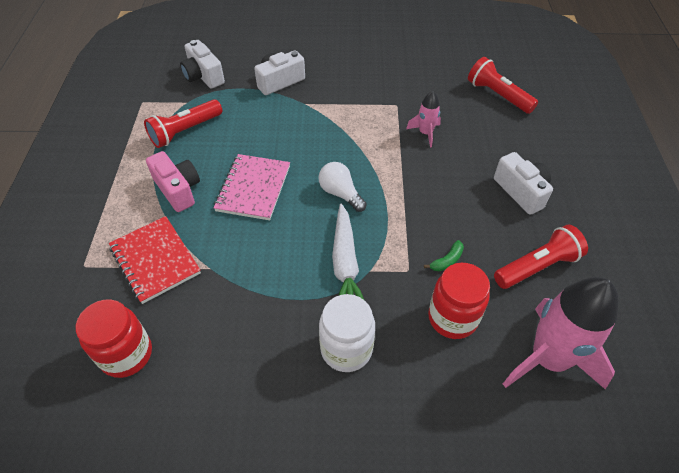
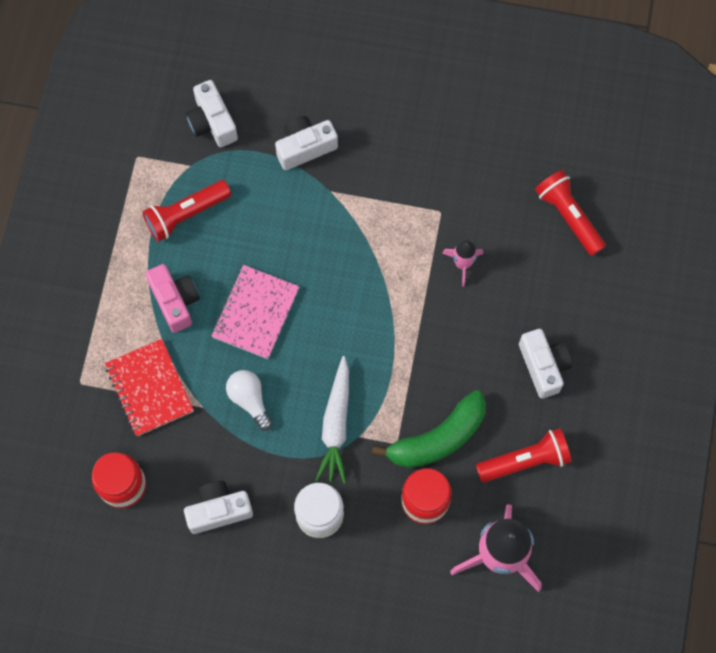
camera: 10 degrees right, 20 degrees up
white light bulb [318,162,367,212] -> white light bulb moved to [226,370,272,431]
green banana [424,240,464,271] -> green banana [372,390,486,468], size x2.48
none -> white camera [184,481,253,534]

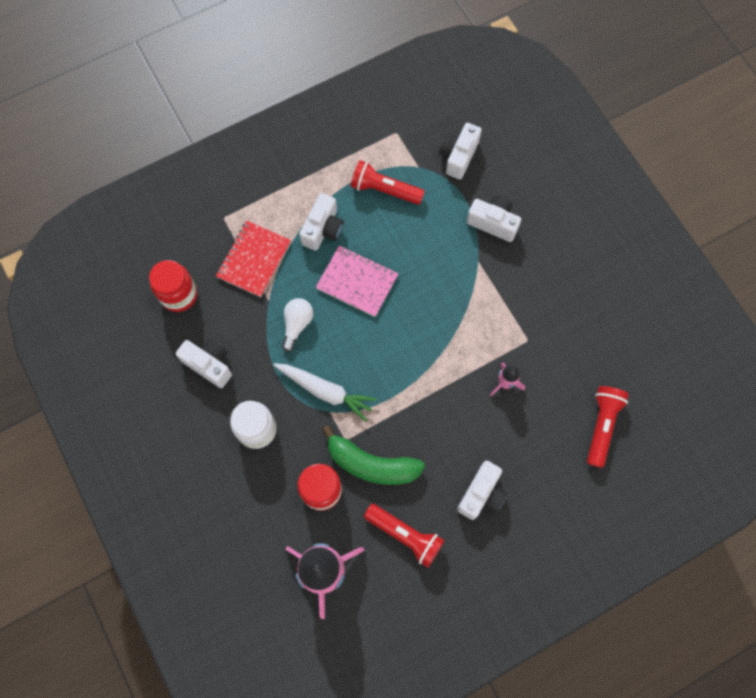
camera: 50 degrees right, 0 degrees up
pink camera [145,264,200,333] -> white camera [299,193,344,251]
pink notebook [212,265,299,359] -> pink notebook turned 45 degrees clockwise [316,246,398,317]
white carrot [315,356,349,484] -> white carrot turned 120 degrees counterclockwise [273,363,377,422]

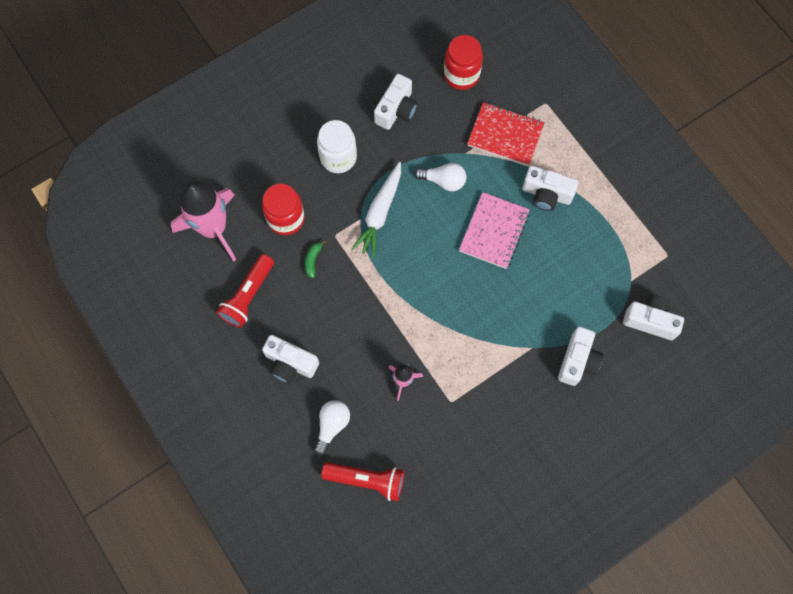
camera: 85 degrees right, 0 degrees up
green banana [322,425,425,485] -> green banana [305,240,326,278], size x0.40
red flashlight [351,160,425,205] -> none
none -> white light bulb [314,400,350,455]

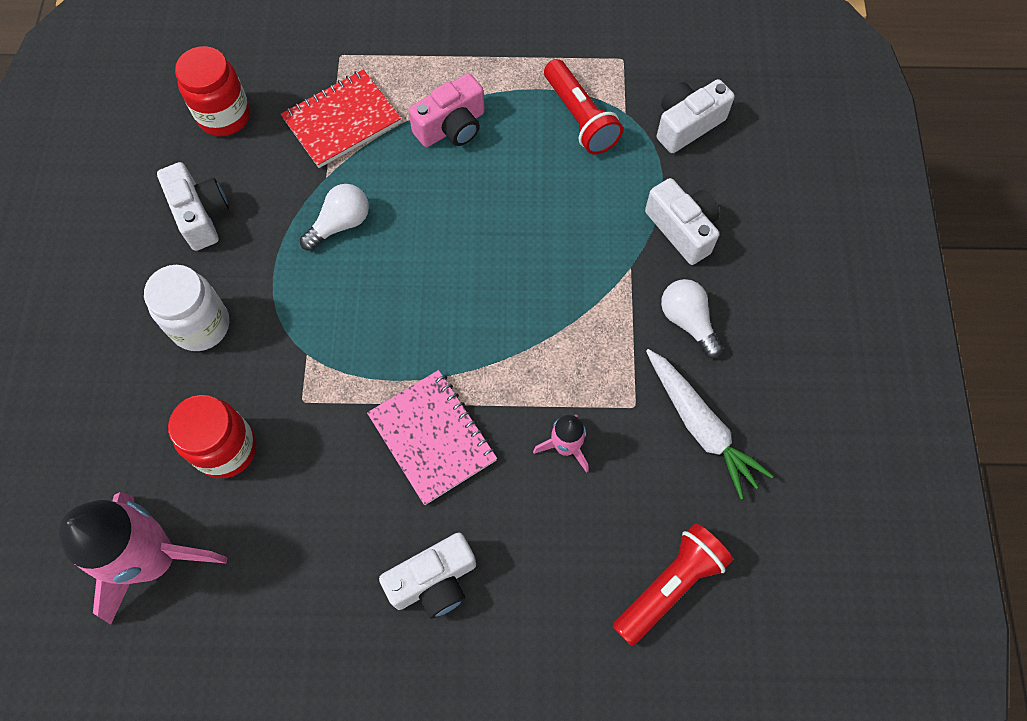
camera: 55 degrees left, 5 degrees down
red flashlight [216,254,274,328] -> red flashlight moved to [544,59,623,155]
green banana [305,240,326,278] -> none
white light bulb [314,400,350,455] -> white light bulb moved to [661,279,723,358]
white carrot [352,162,401,257] -> white carrot moved to [646,349,773,499]
pink notebook [459,192,530,269] -> pink notebook moved to [367,370,497,505]
white camera [522,166,578,211] -> pink camera [408,73,485,147]

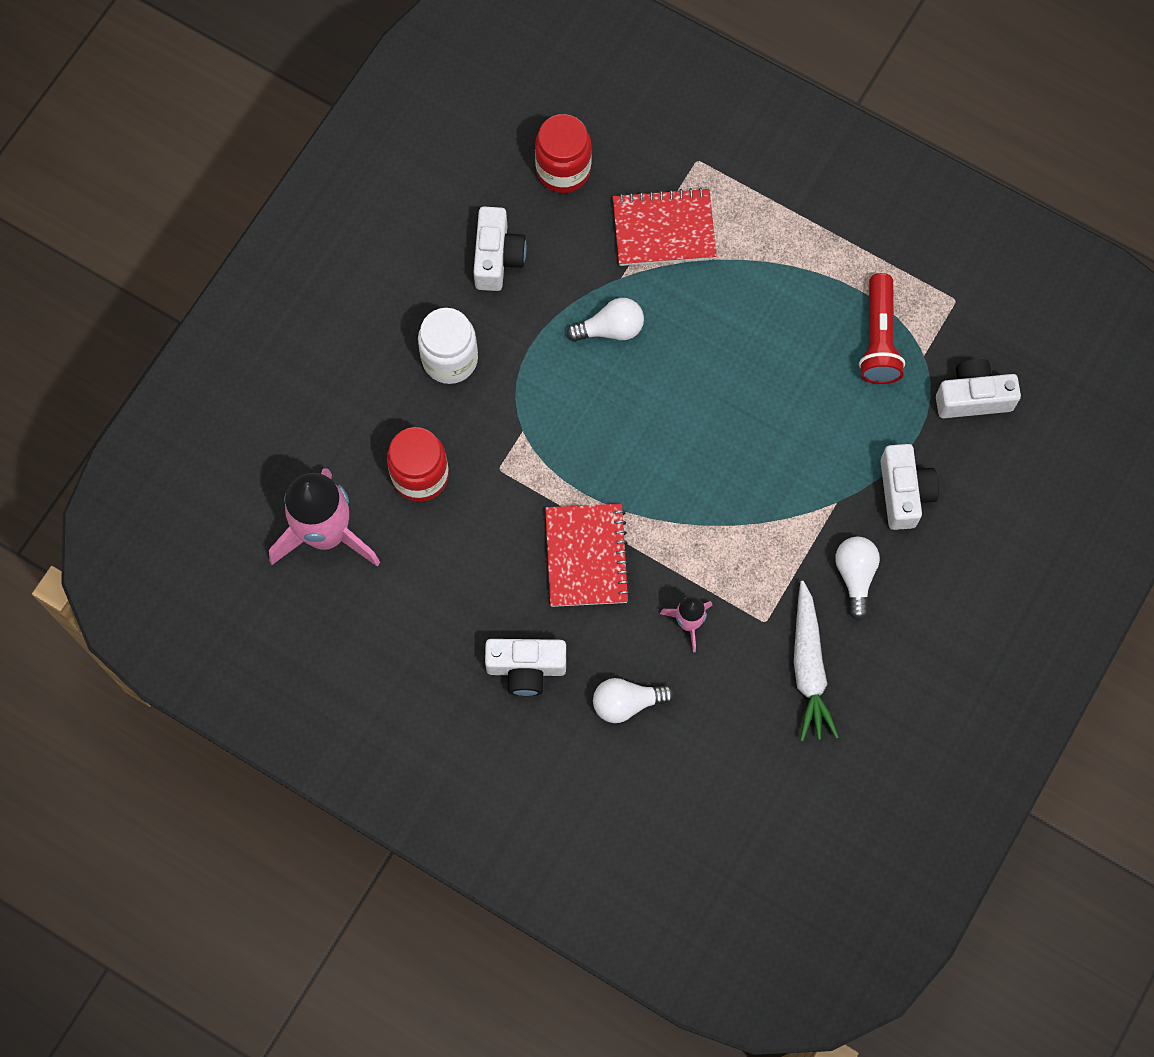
camera: 30 degrees right, 5 degrees up
pink notebook [367,370,497,505] -> red notebook [545,504,631,607]
pink camera [408,73,485,147] -> none
red flashlight [613,523,733,646] -> none
none -> white light bulb [593,678,674,723]

